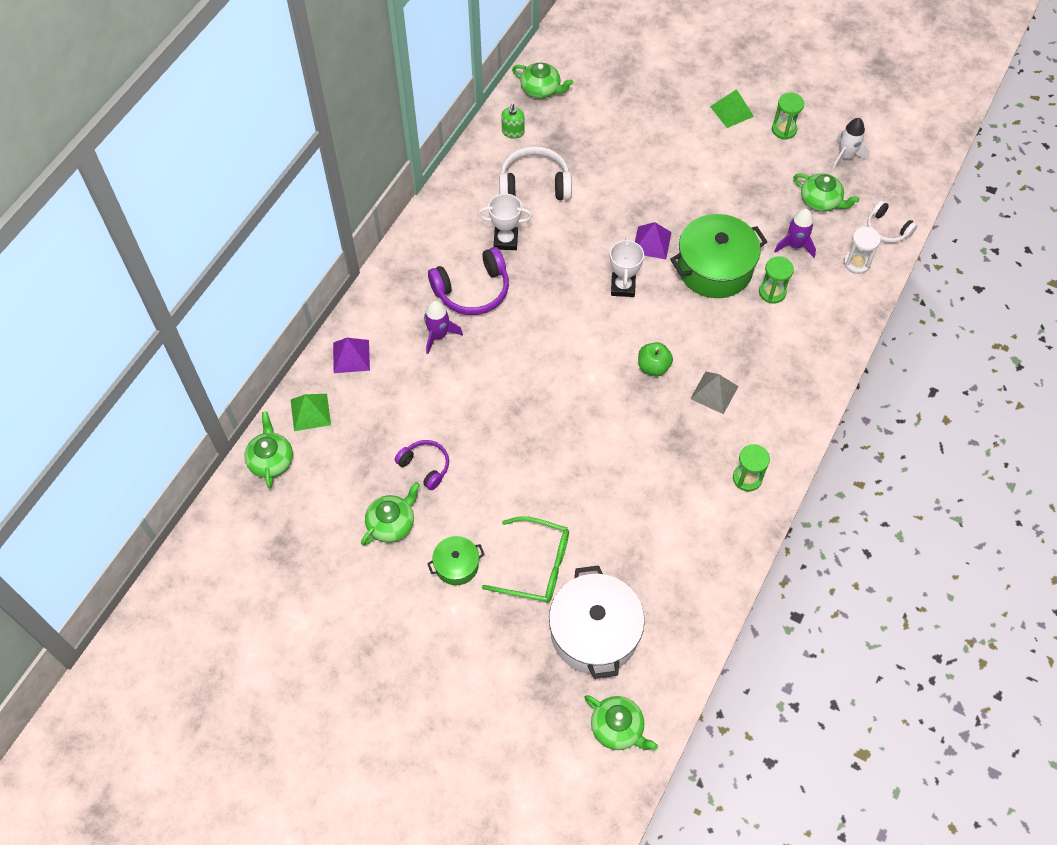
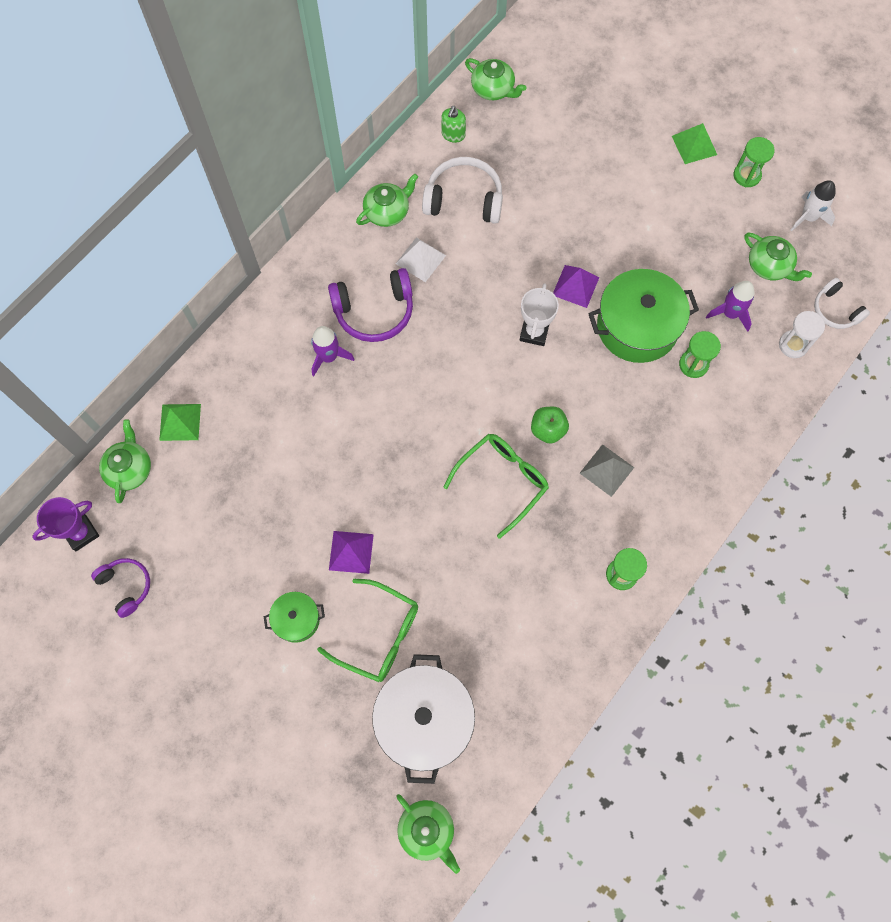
camera: 10 degrees right, 10 degrees up
purple pyramid [333,338,370,373] -> purple pyramid moved to [329,531,374,574]
green teapot [361,482,420,545] -> green teapot moved to [356,173,418,227]
purple headphones [395,440,449,490] -> purple headphones moved to [91,558,150,618]
white trophy [478,193,532,250] -> white pyramid [396,237,446,282]
none -> purple trophy [32,497,99,551]
none -> green glasses [443,434,549,539]

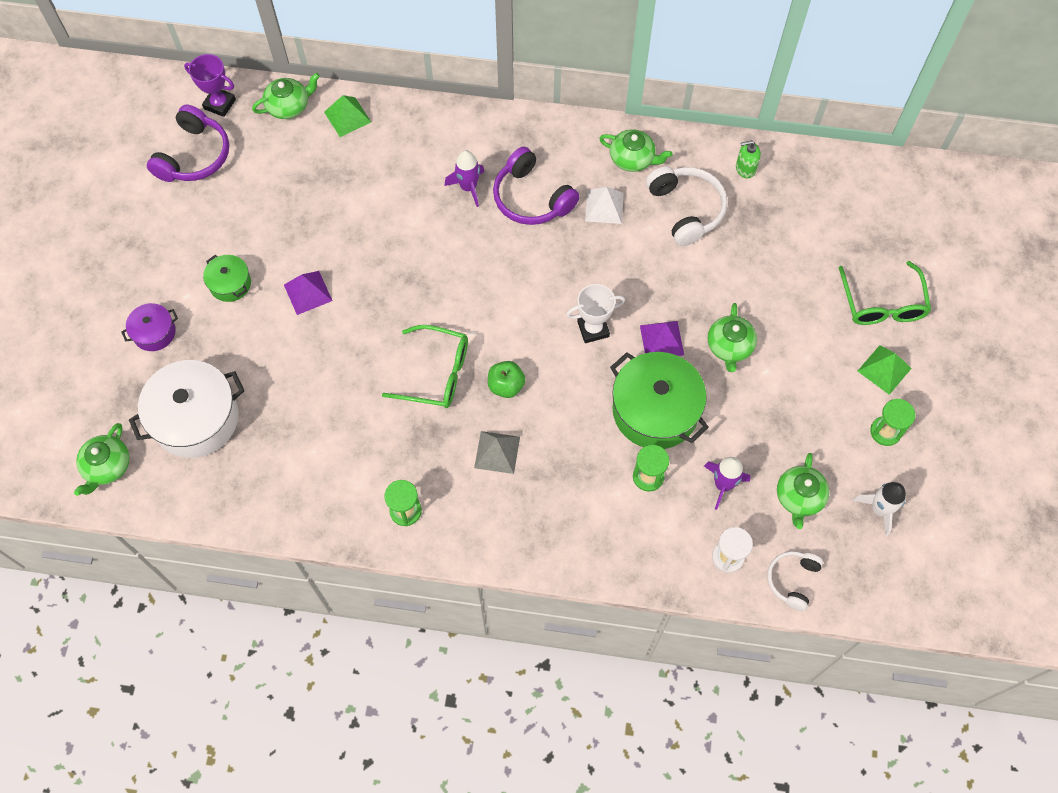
camera: 60 degrees right, 5 degrees down
purple headphones [91,558,150,618] -> purple headphones [147,105,229,182], size x1.63
green glasses [317,579,418,682] -> green glasses moved to [839,261,931,325]
green teapot [465,58,526,100] -> green teapot moved to [708,303,757,372]
none -> purple pot [121,303,178,351]

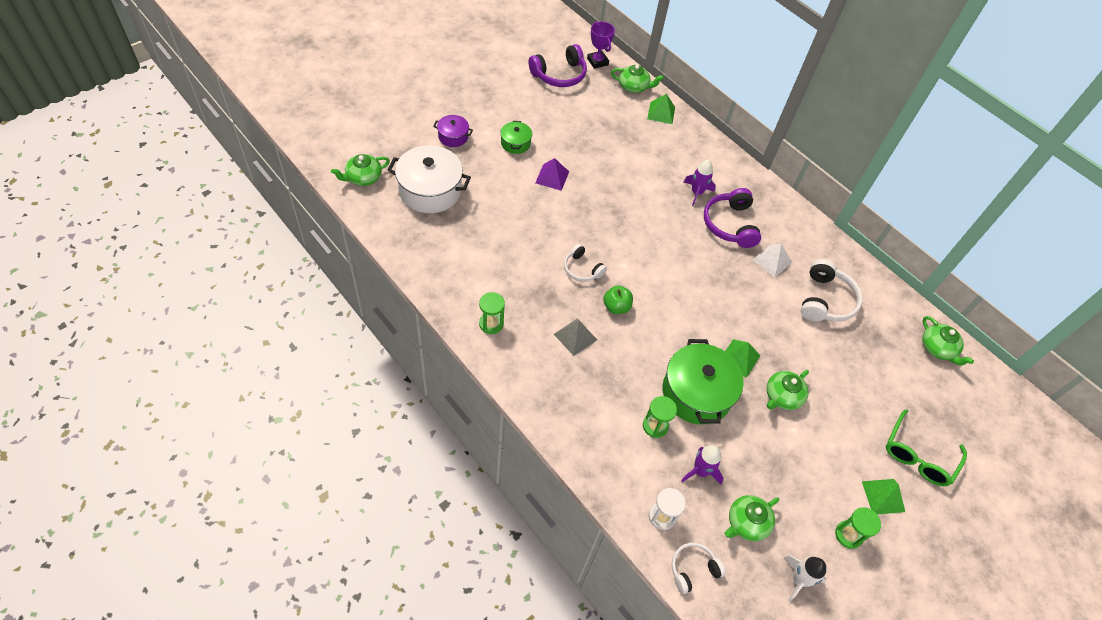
camera: 35 degrees right, 10 degrees down
green glasses [382,325,468,408] -> white headphones [564,244,607,282]
white trophy [566,284,625,343] -> none
green teapot [599,129,672,172] -> green teapot moved to [922,316,974,366]
purple pyramid [640,321,684,356] -> green pyramid [725,339,760,378]
green soap dispenser [736,140,761,178] -> none

